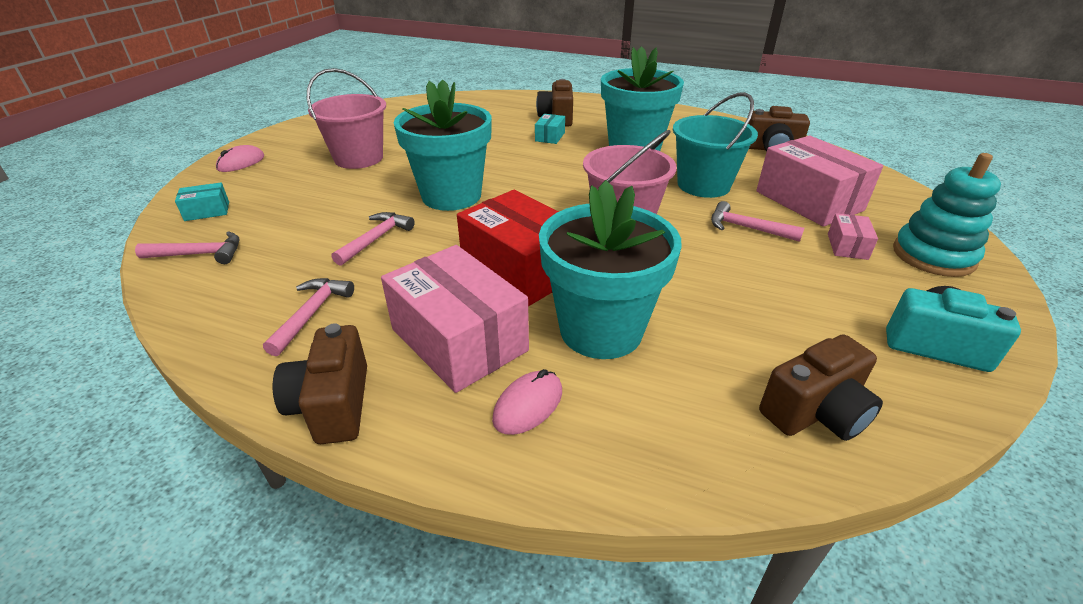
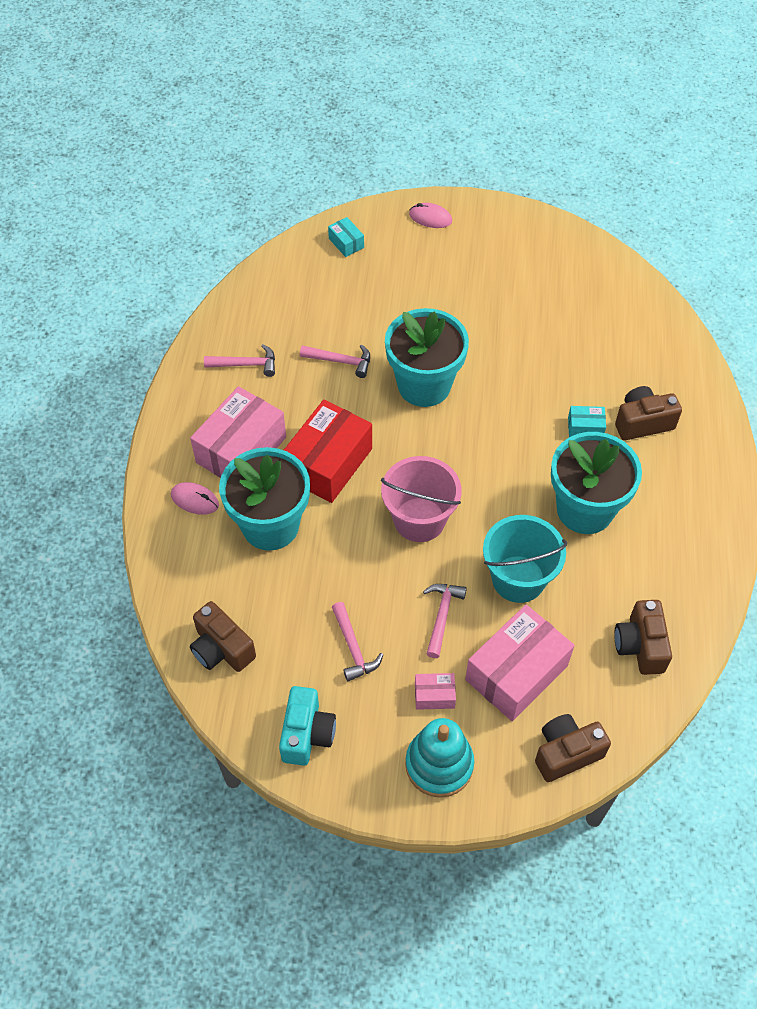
camera: 75 degrees right, 20 degrees up
pink hammer [135,231,240,264] -> pink hammer moved to [332,602,383,681]
brown camera [273,323,367,444] -> brown camera moved to [535,714,611,782]
pink bucket [307,68,386,169] -> none

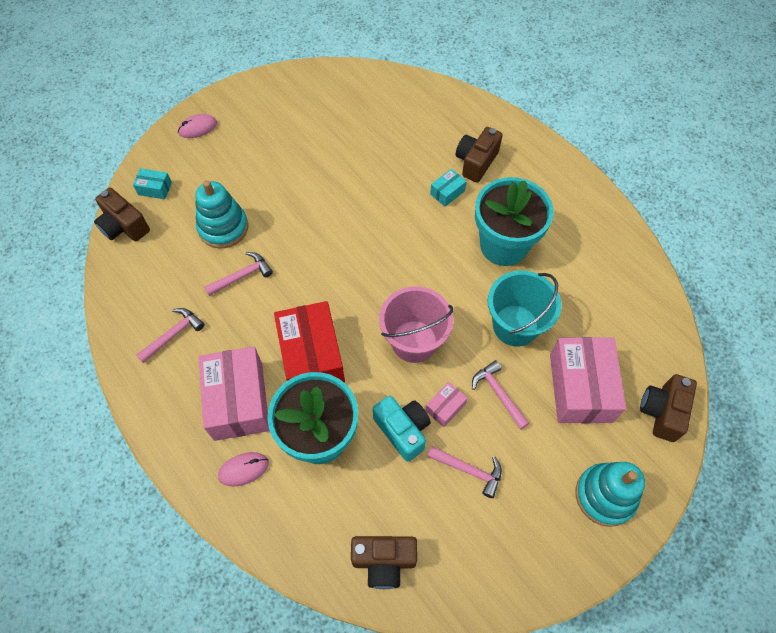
camera: 45 degrees left, 5 degrees up
turquoise camera [279,686,336,766] -> turquoise camera moved to [373,396,431,462]
turquoise flower pot [385,308,469,407] -> none
pink box [415,673,456,710] -> pink box moved to [425,382,467,427]
brown camera [614,600,672,675] -> brown camera moved to [94,188,150,241]
none -> turquoise stacking toy [195,180,248,249]

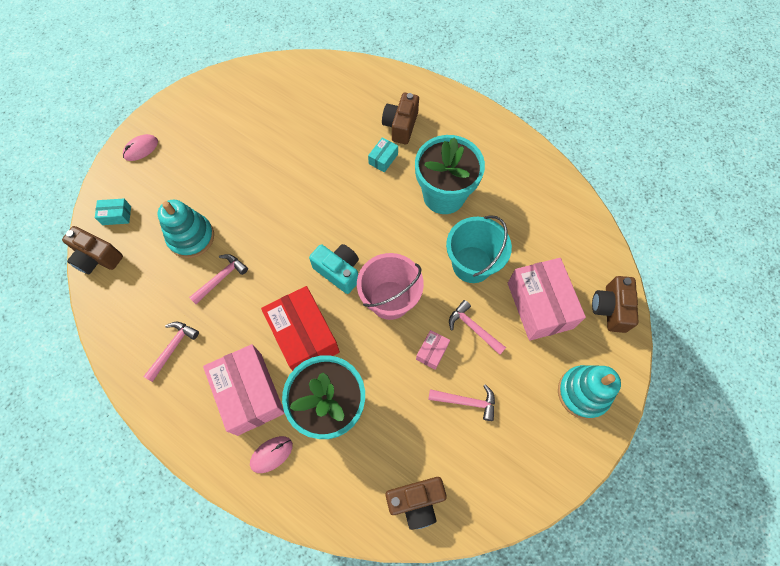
camera: 15 degrees left, 5 degrees up
turquoise camera [373,396,431,462] -> turquoise camera moved to [309,244,359,294]

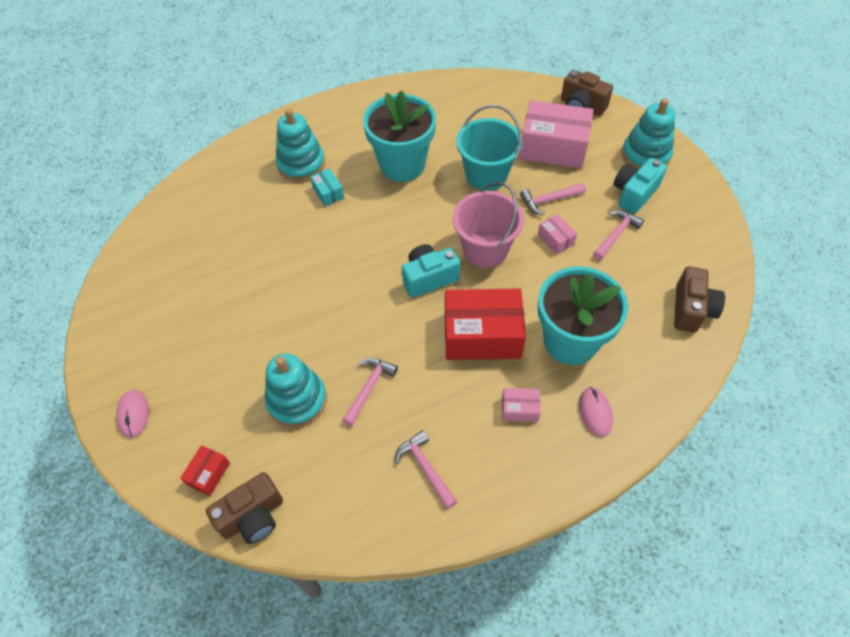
camera: 60 degrees left, 10 degrees down
turquoise box [95,198,131,225] -> red box [180,445,230,496]
pink hammer [189,254,248,304] -> pink hammer turned 45 degrees clockwise [342,358,398,426]
pink box [203,344,285,436] -> pink box [502,388,541,422], size x0.45
brown camera [382,93,419,144] -> turquoise stacking toy [276,108,325,182]
none -> turquoise camera [614,158,667,214]

